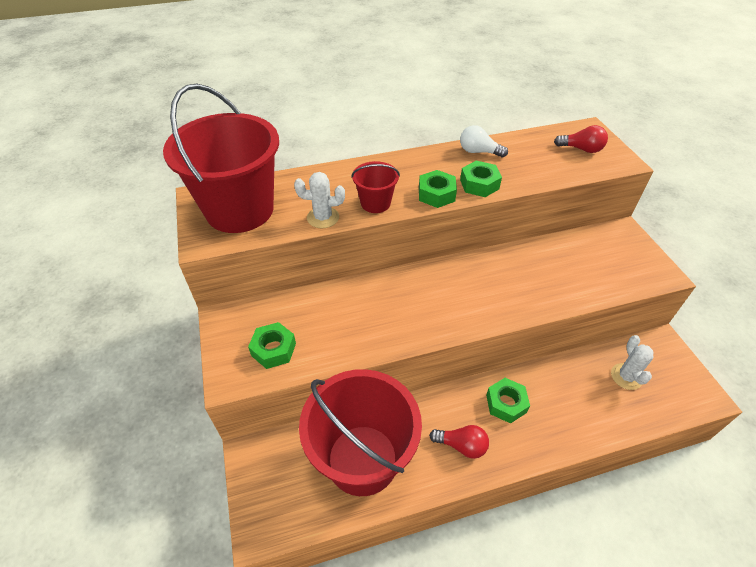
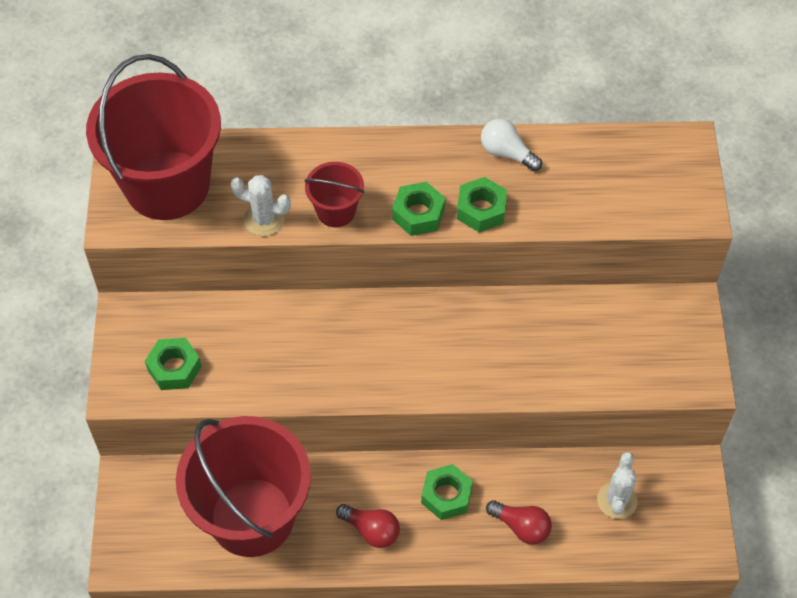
camera: 15 degrees right, 10 degrees up
red light bulb [554,125,608,153] -> red light bulb moved to [486,500,552,545]

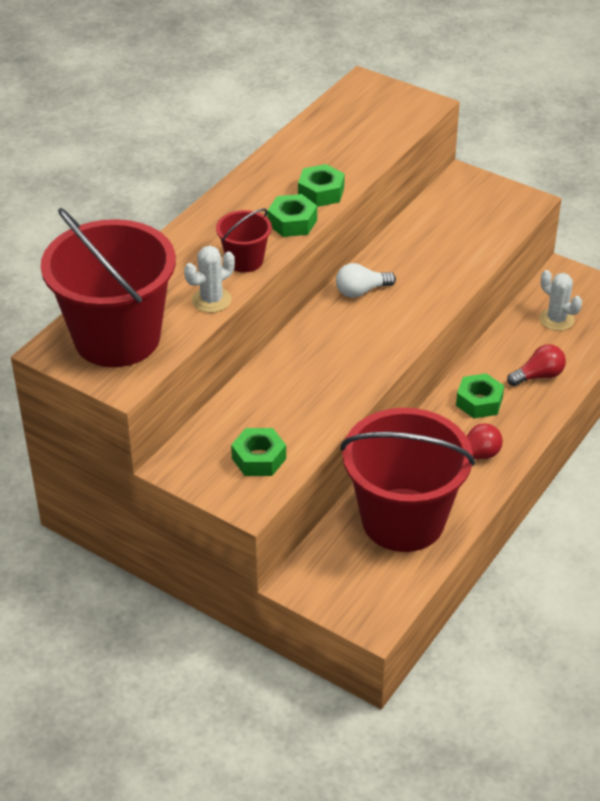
camera: 55 degrees left, 15 degrees down
white light bulb [481,119,542,171] -> white light bulb moved to [336,263,396,298]

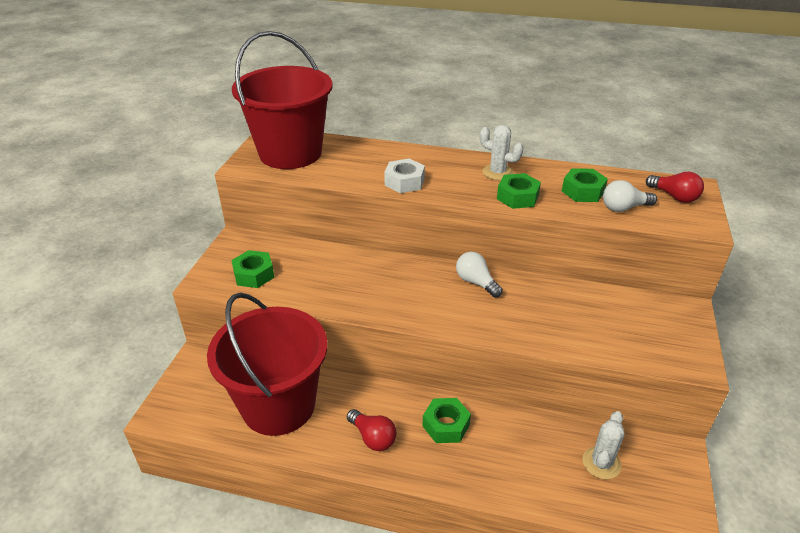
camera: 70 degrees right, 5 degrees down
white cactus [184,246,235,313] -> white cactus moved to [480,125,523,180]
red bucket [216,209,272,272] -> white nut [384,158,425,193]
green nut [267,194,317,237] -> green nut moved to [562,168,608,202]
red light bulb [507,344,566,386] -> red light bulb moved to [646,172,704,203]
none -> white light bulb [603,180,657,212]

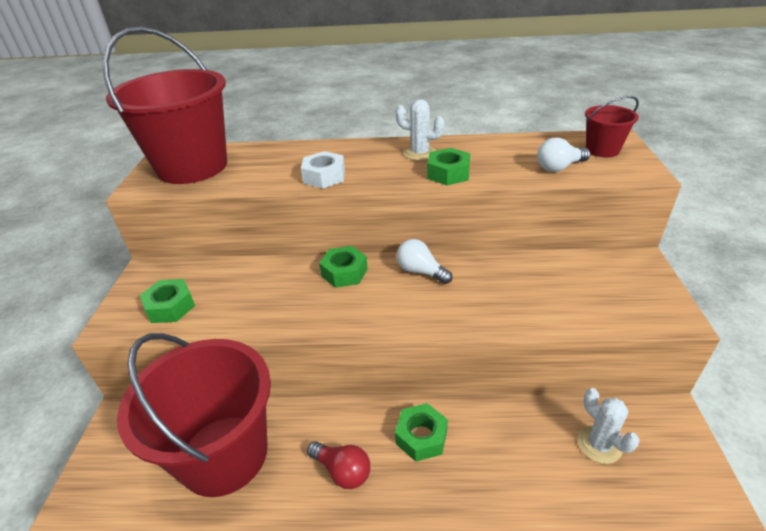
camera: 10 degrees left, 0 degrees up
green nut [562,168,608,202] -> green nut moved to [319,246,368,288]
white cactus [583,411,625,480] -> white cactus turned 45 degrees counterclockwise [578,388,640,464]
red light bulb [646,172,704,203] -> red bucket [585,96,639,157]

